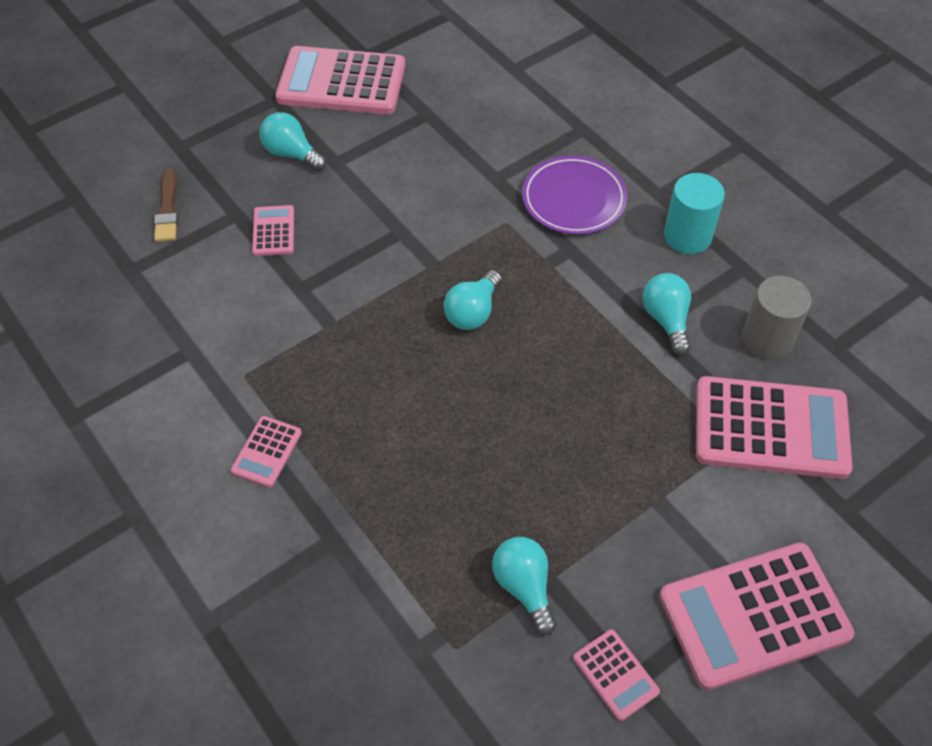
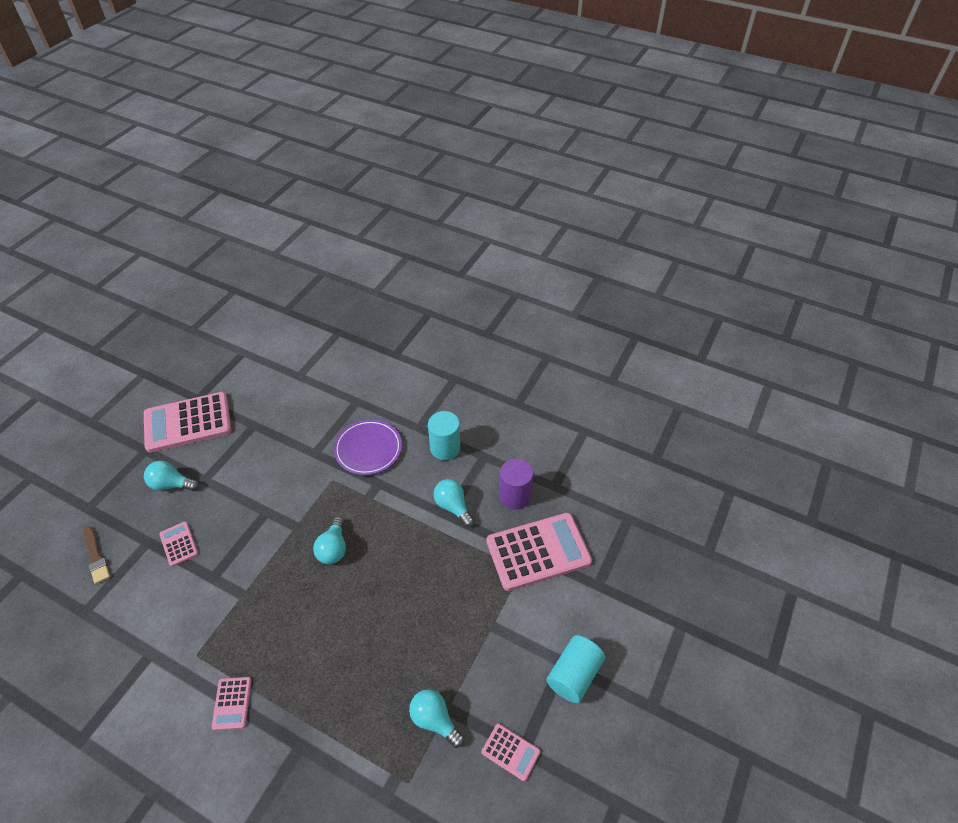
camera: 25 degrees left, 5 degrees down
pink calculator [659,543,854,690] -> turquoise cylinder [547,635,605,703]
grey cylinder [742,276,812,360] -> purple cylinder [499,459,533,510]

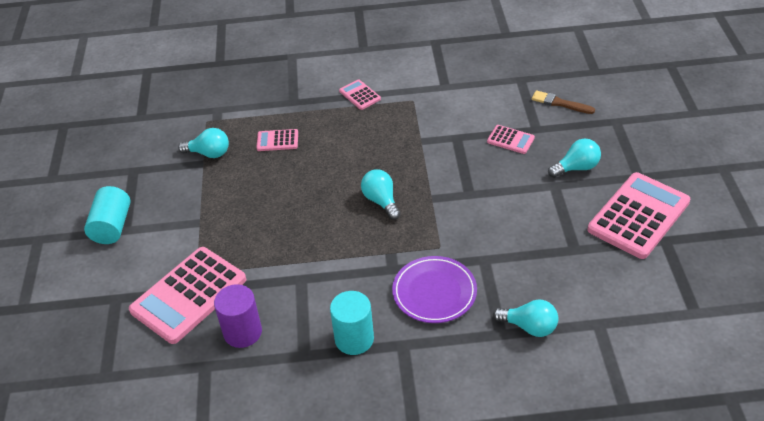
camera: 150 degrees right, 5 degrees down
turquoise light bulb [434,479,474,527] -> turquoise light bulb moved to [493,299,558,337]
pink calculator [482,724,540,781] -> pink calculator moved to [256,129,298,151]

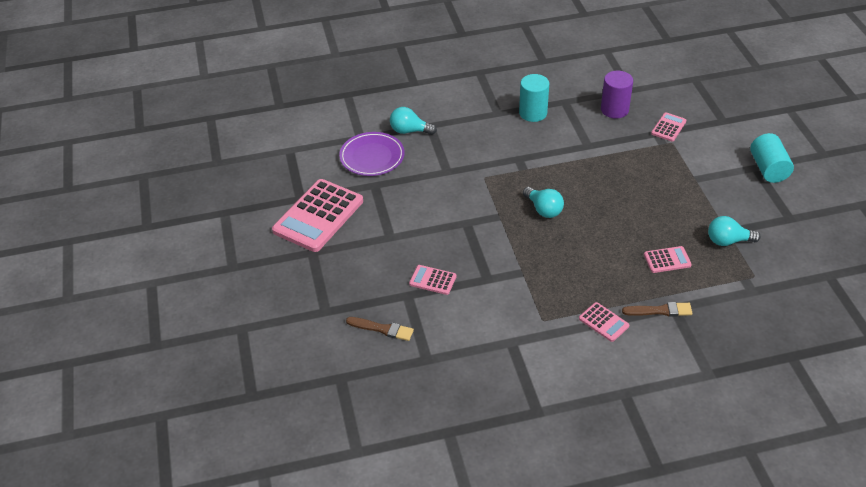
camera: 170 degrees right, 0 degrees up
pink calculator [129,247,246,344] -> pink calculator [651,112,686,142], size x0.46
purple plate [392,256,477,323] -> purple plate moved to [339,132,405,176]
turquoise light bulb [548,139,601,178] -> none
none -> brown brush [622,302,692,317]

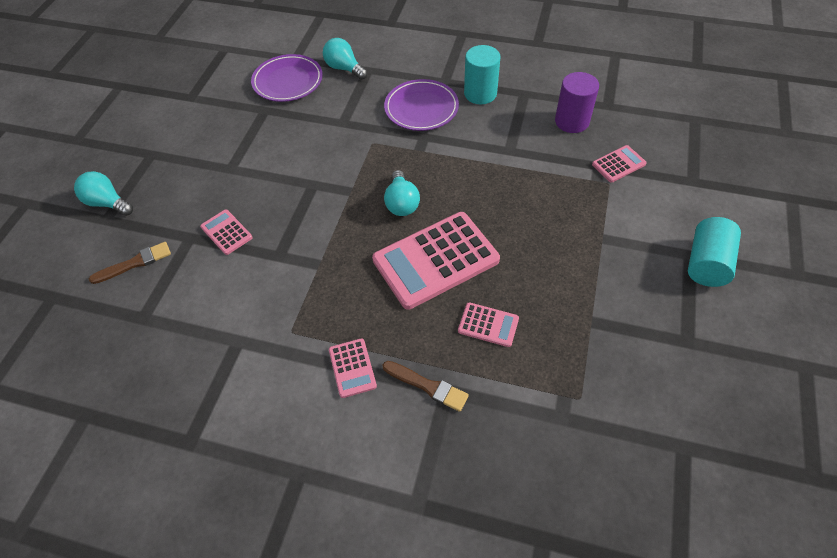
camera: 30 degrees right, 10 degrees up
pink calculator [272,179,363,252] -> pink calculator moved to [372,212,500,310]
brown brush [346,317,414,341] -> brown brush turned 75 degrees counterclockwise [89,242,171,284]
turquoise light bulb [708,216,761,246] -> turquoise light bulb moved to [74,171,133,216]
none -> purple plate [384,79,459,131]

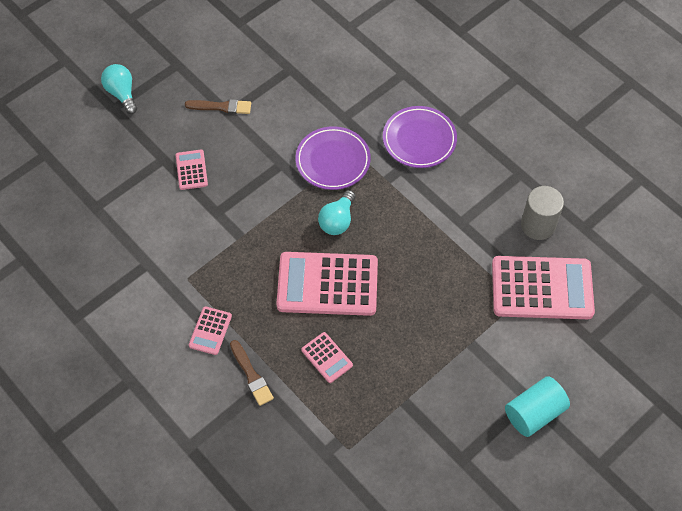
camera: 30 degrees right, 5 degrees up
brown brush [89,242,171,284] -> brown brush moved to [185,99,251,114]
purple plate [251,54,323,102] -> purple plate moved to [295,126,371,190]
turquoise light bulb [323,38,367,80] -> none
turquoise cylinder [464,45,501,104] -> none
purple cylinder [555,72,599,133] -> grey cylinder [521,186,564,240]
pink calculator [592,145,647,183] -> pink calculator [492,256,595,319], size x2.16

